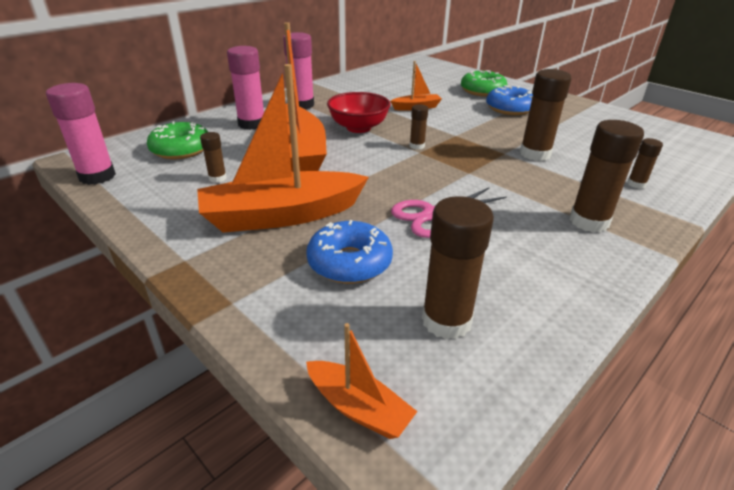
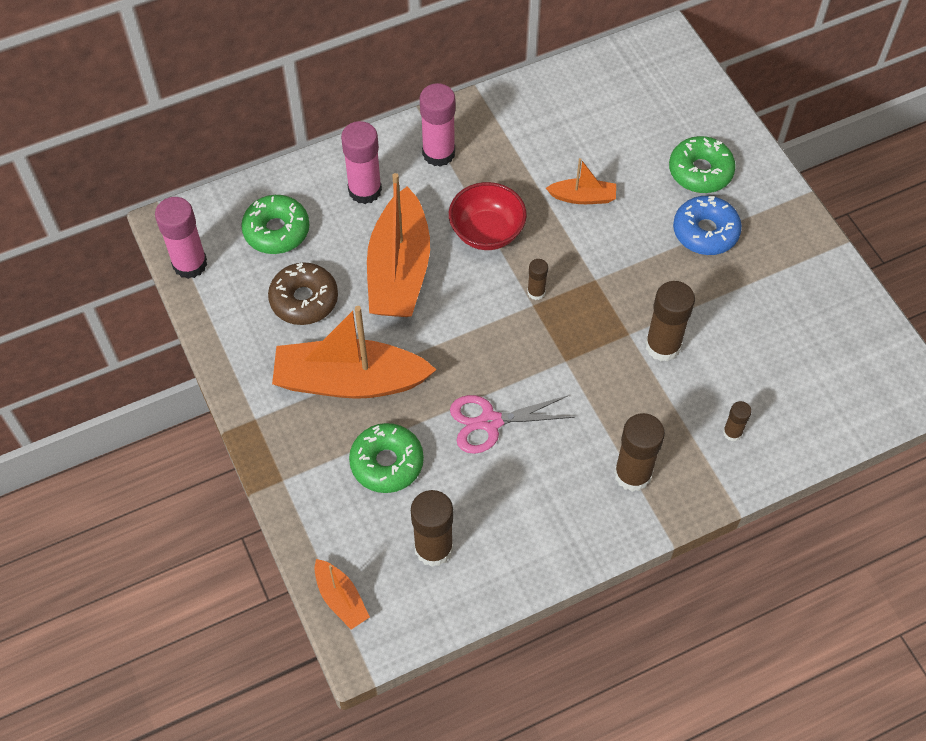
camera: 20 degrees right, 25 degrees up
brown glue stick [200,132,227,183] -> brown donut [268,262,338,325]
blue donut [306,220,393,284] -> green donut [349,423,424,493]

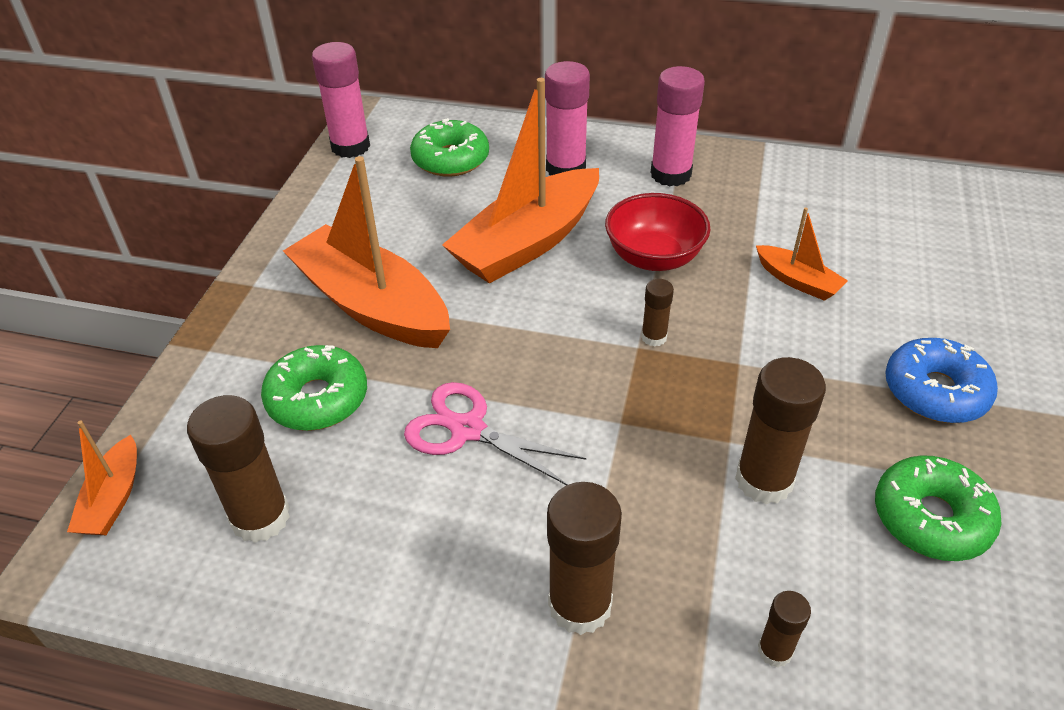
camera: 40 degrees right, 15 degrees down
brown donut [268,262,338,325] -> none
green donut [669,136,736,193] -> green donut moved to [875,455,1002,561]

